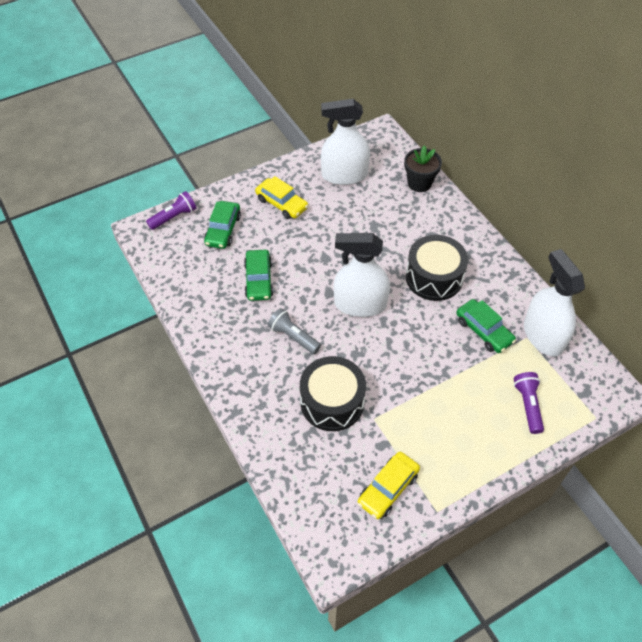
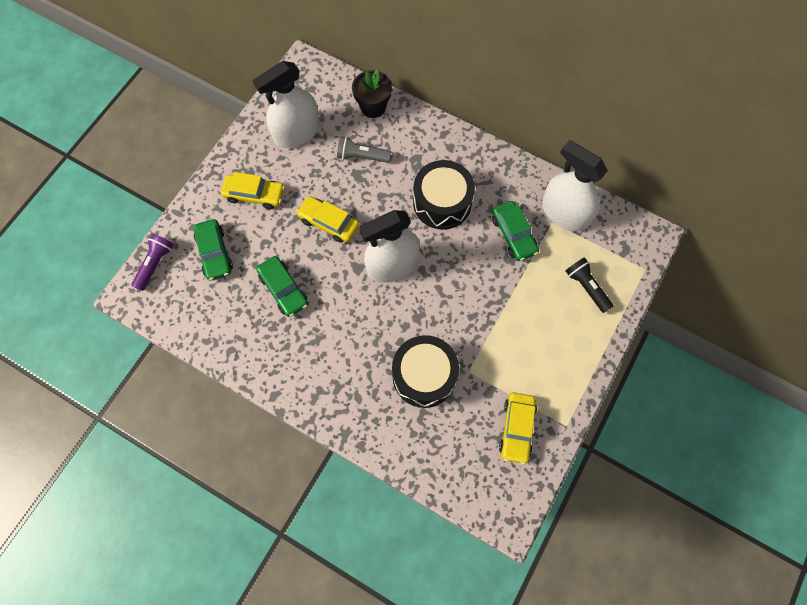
camera: 30 degrees left, 15 degrees up
grey flashlight [268,308,321,354] -> grey flashlight moved to [337,136,391,163]
green car [456,299,516,353] -> green car turned 45 degrees clockwise [492,201,539,261]
purple flashlight [514,372,544,434] -> black flashlight [566,257,613,313]
none -> yellow car [296,196,360,243]

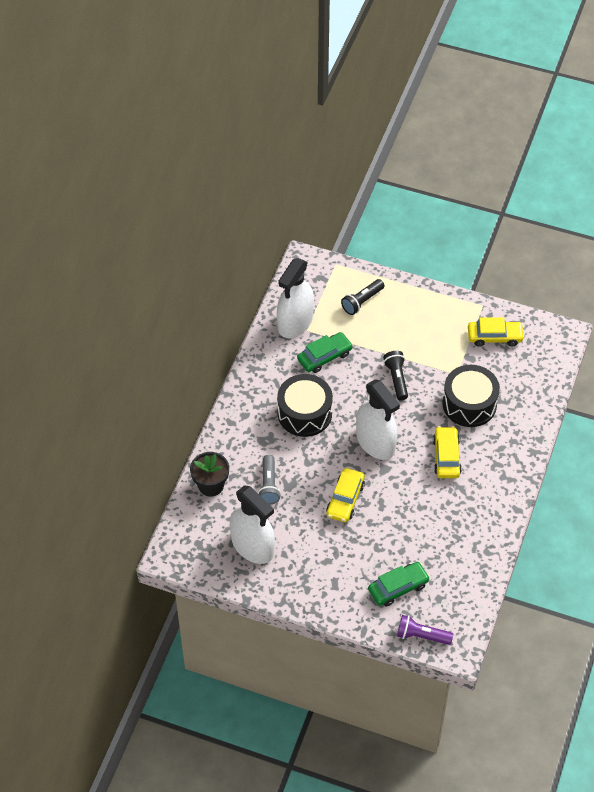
camera: 100 degrees left, 15 degrees down
yellow car [221,172,285,209] -> yellow car moved to [433,426,462,478]
green car [256,256,308,317] -> none
none -> black flashlight [383,351,408,400]

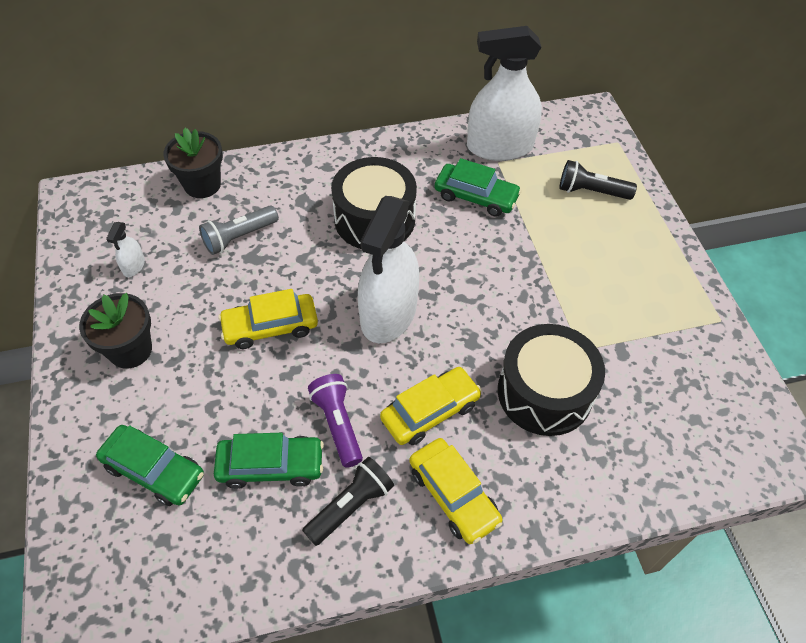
camera: 55 degrees right, 0 degrees up
white spray bottle [230,485,275,564] -> white spray bottle [106,222,145,277], size x0.40
black flashlight [383,351,408,400] -> black flashlight moved to [302,457,394,546]
purple flashlight [397,615,453,645] -> purple flashlight moved to [308,374,363,468]
yellow car [468,317,525,347] -> yellow car moved to [409,438,503,544]
none -> black flower pot [79,293,152,369]
none -> green car [214,433,324,489]

